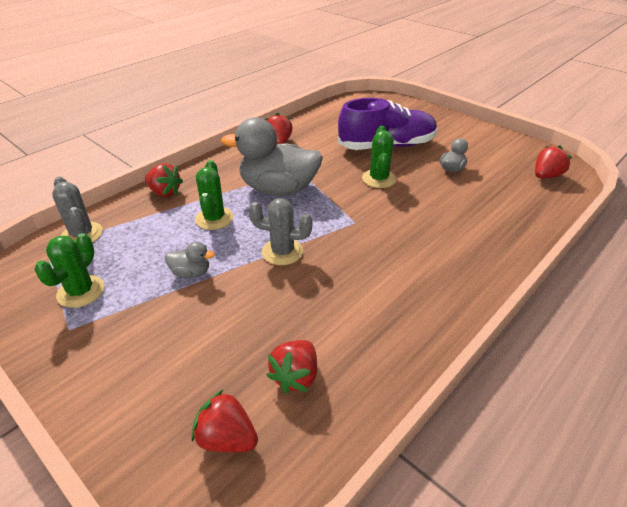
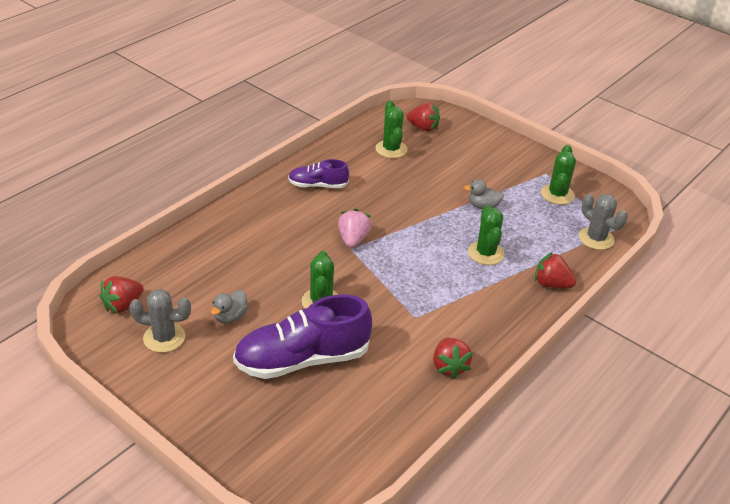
camera: 175 degrees right, 0 degrees up
grey duck [221,117,323,196] -> none
grey cactus [249,198,313,265] -> grey cactus moved to [129,289,191,353]
red strawberry [266,340,317,393] -> green cactus [376,101,408,158]
none -> purple shoe [288,159,349,188]
none -> pink strawberry [338,209,372,248]

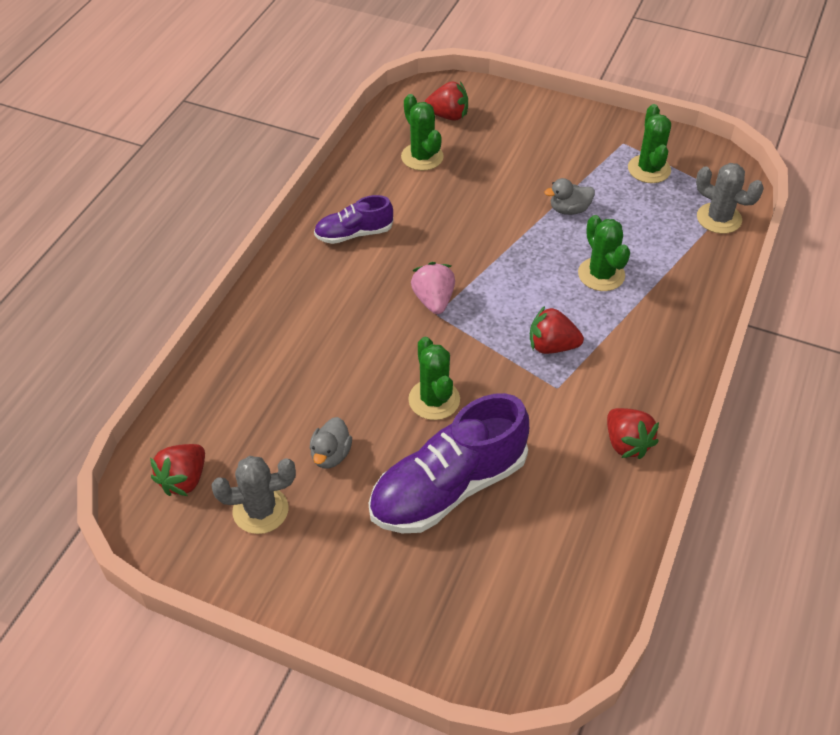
camera: 15 degrees left, 10 degrees up
red strawberry [535,252,576,288] -> red strawberry moved to [530,306,584,354]

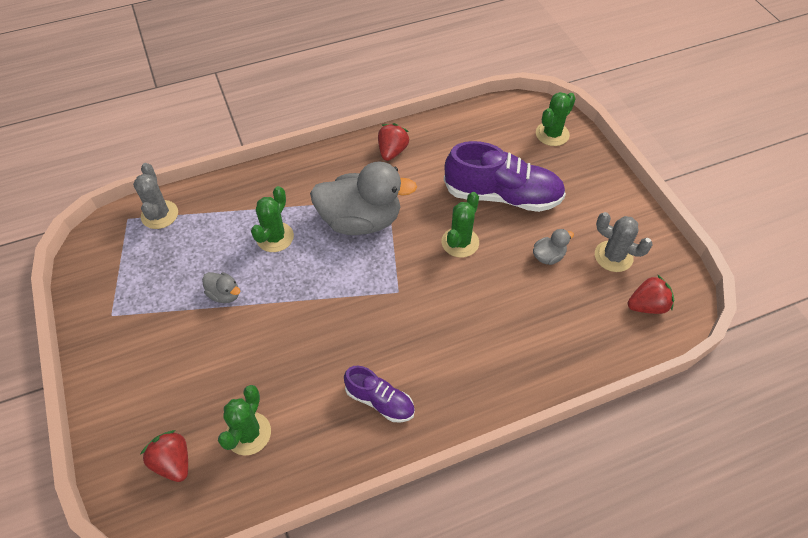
camera: 135 degrees left, 5 degrees up
pink strawberry [411,262,455,314] -> none
red strawberry [530,306,584,354] -> grey duck [310,161,417,235]
green cactus [628,104,671,183] -> green cactus moved to [536,92,576,146]

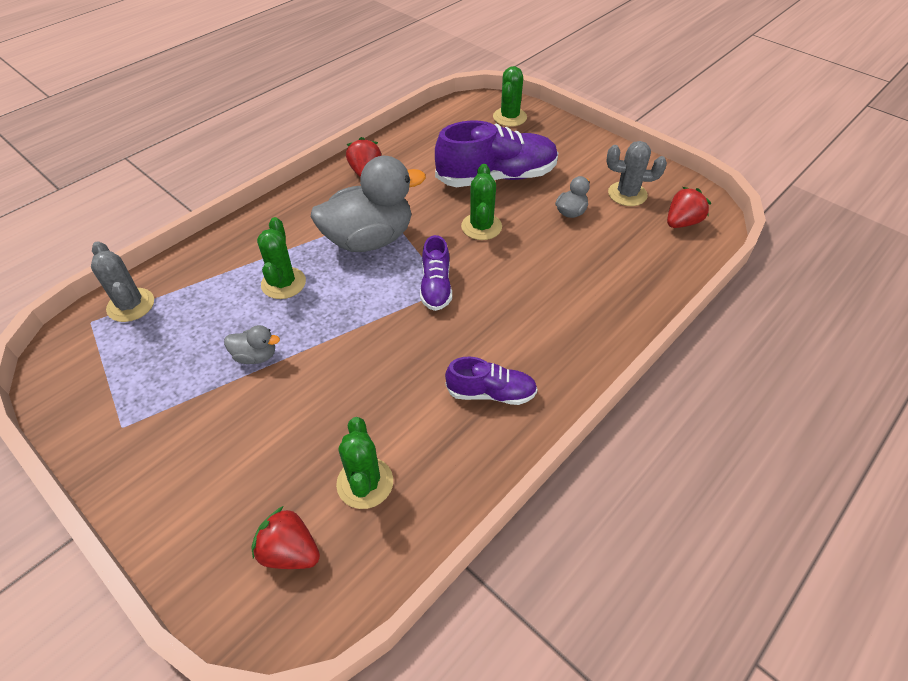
camera: 25 degrees left, 5 degrees down
none -> purple shoe [420,235,452,311]

